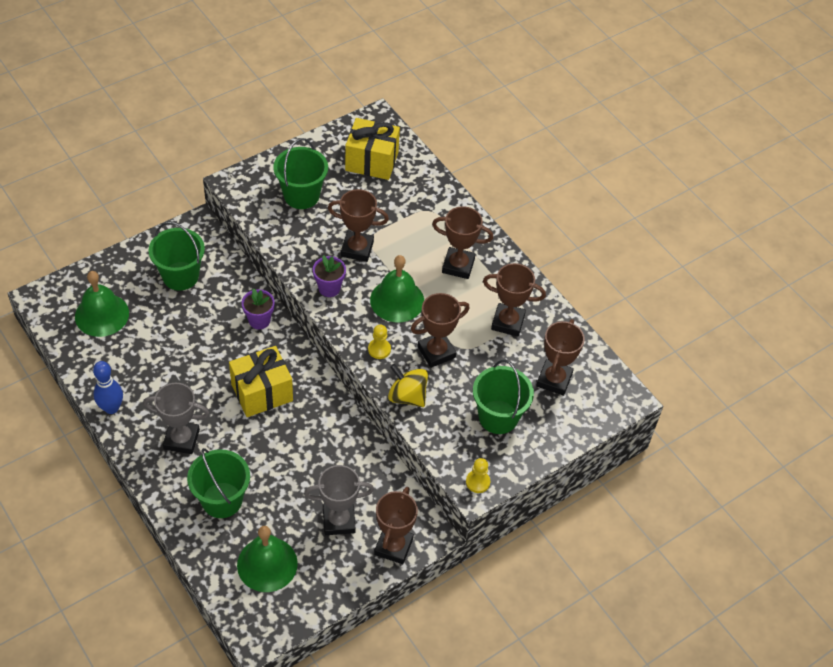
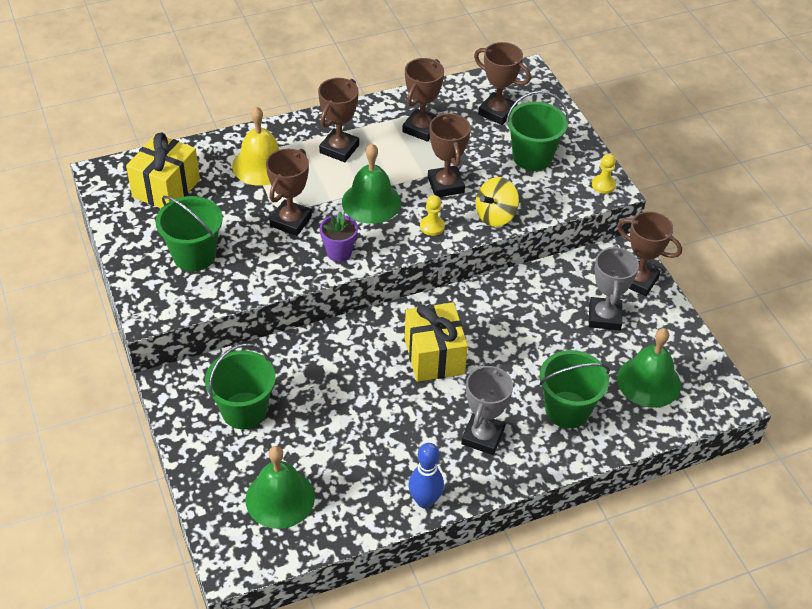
camera: 75 degrees left, 5 degrees down
purple flower pot [242,288,275,329] -> none
none -> yellow bell [232,106,279,186]

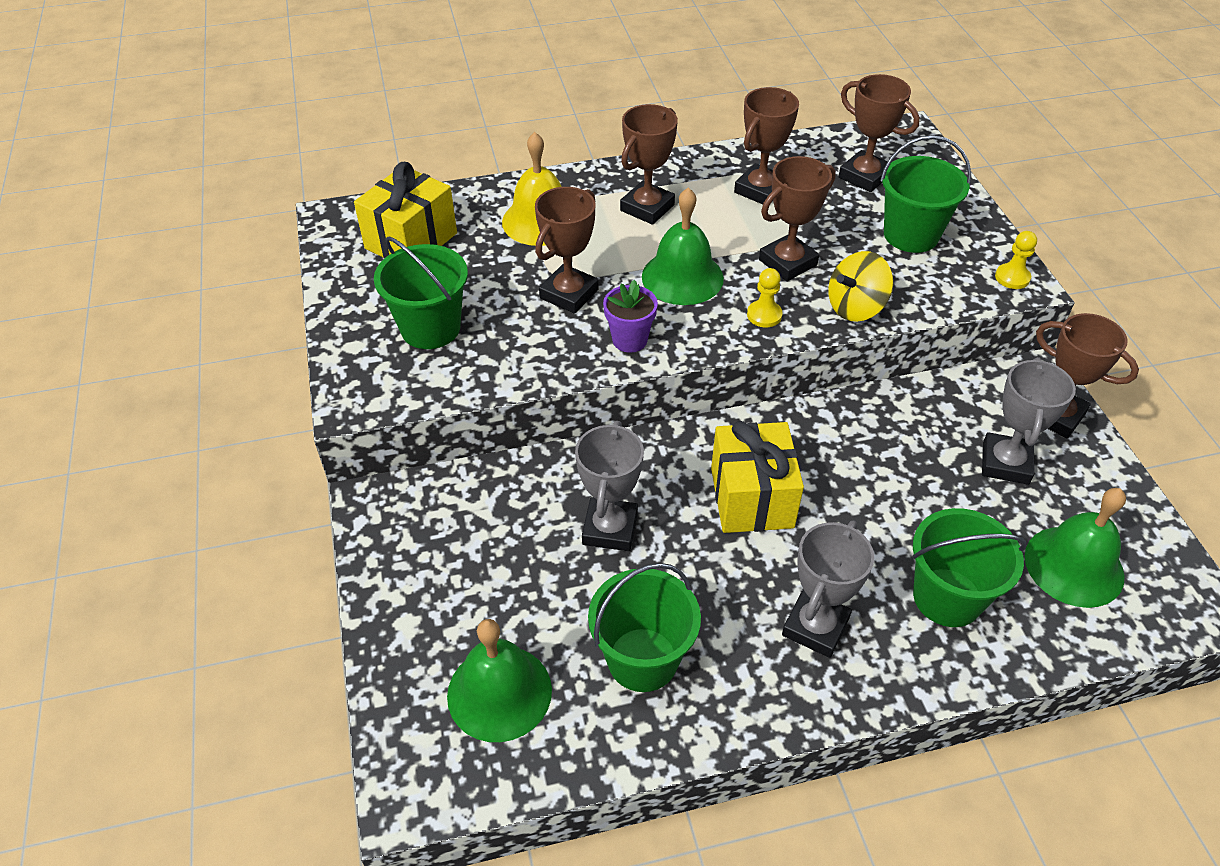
camera: 10 degrees right, 0 degrees up
green bucket [205,343,276,429] -> green bucket moved to [588,563,701,692]
blue bowling pin [409,443,444,508] -> none
brown trophy [428,112,471,197] -> brown trophy turned 60 degrees clockwise [759,156,836,281]
none -> grey trophy [575,421,644,551]

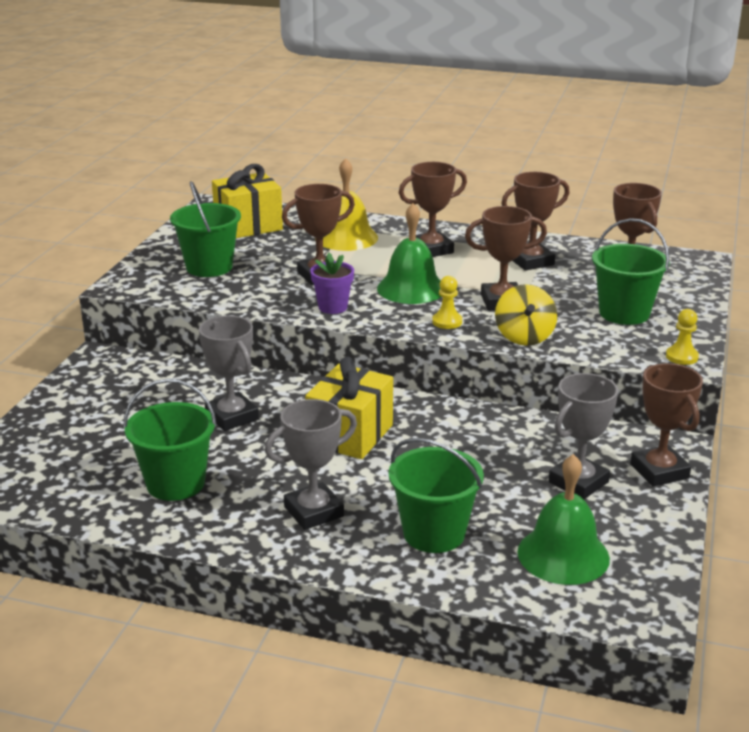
camera: 30 degrees right, 20 degrees down
green bell [447,619,552,742] -> none
grey trophy [575,421,644,551] -> grey trophy turned 75 degrees counterclockwise [199,316,259,431]
yellow spinning top [828,251,893,322] -> yellow spinning top turned 90 degrees counterclockwise [495,284,557,346]

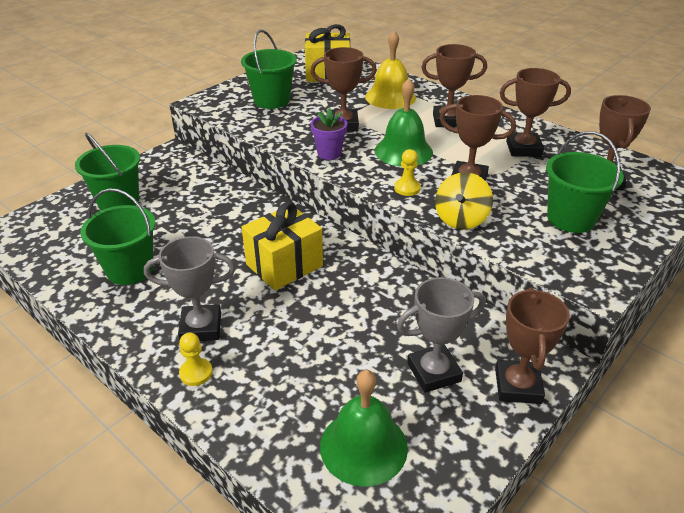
camera: 25 degrees right, 10 degrees up
grey trophy [199,316,259,431] -> none
green bucket [389,438,484,553] -> green bucket moved to [75,133,140,210]
yellow pawn [666,309,699,365] -> yellow pawn moved to [179,333,213,386]

